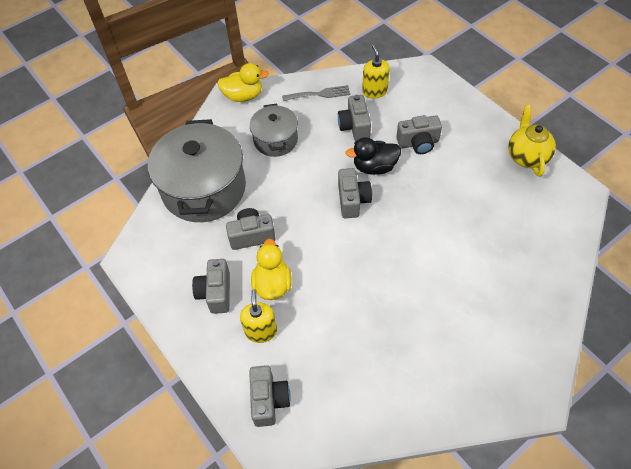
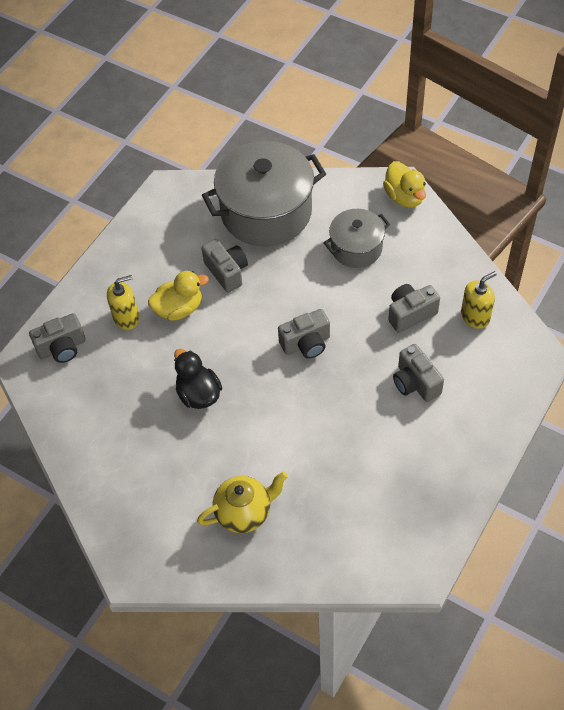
camera: 70 degrees right, 0 degrees up
grey camera [192,259,230,314] -> none
grey fork [282,85,350,101] -> none
black duck [346,137,401,175] -> black duck moved to [174,349,222,409]
yellow teapot [508,105,556,177] -> yellow teapot moved to [197,471,288,533]

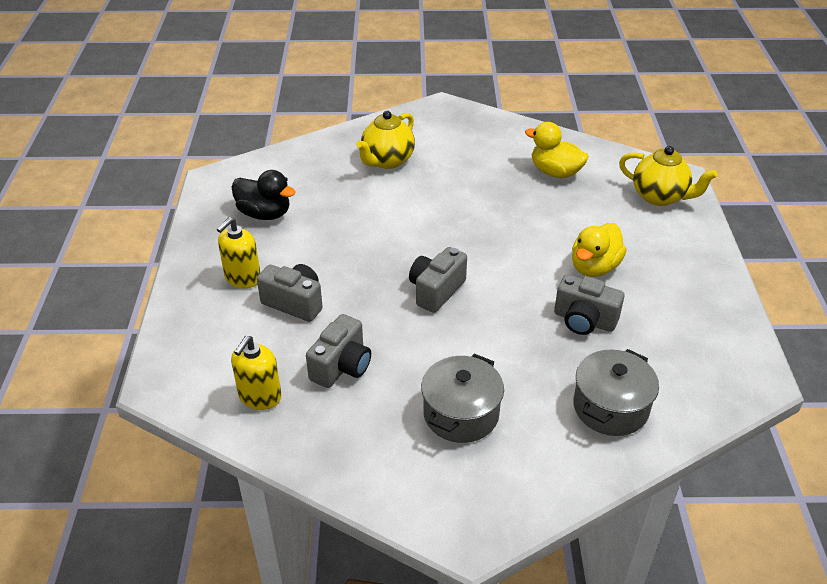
camera: 145 degrees right, 15 degrees down
grey camera [29,313,86,363] -> yellow teapot [619,146,718,206]
yellow soap dispenser [107,275,139,330] -> yellow soap dispenser moved to [217,217,260,289]
black duck [174,349,222,409] -> black duck moved to [232,170,296,220]
grey pot [202,141,326,247] -> grey pot [573,349,659,436], size x0.55
yellow duck [383,161,426,208] -> yellow duck moved to [525,122,589,178]

